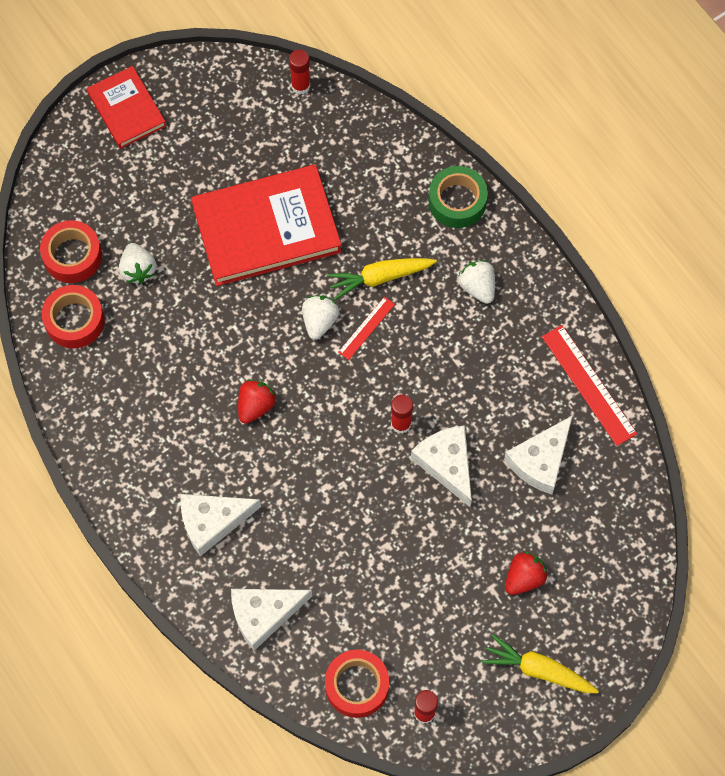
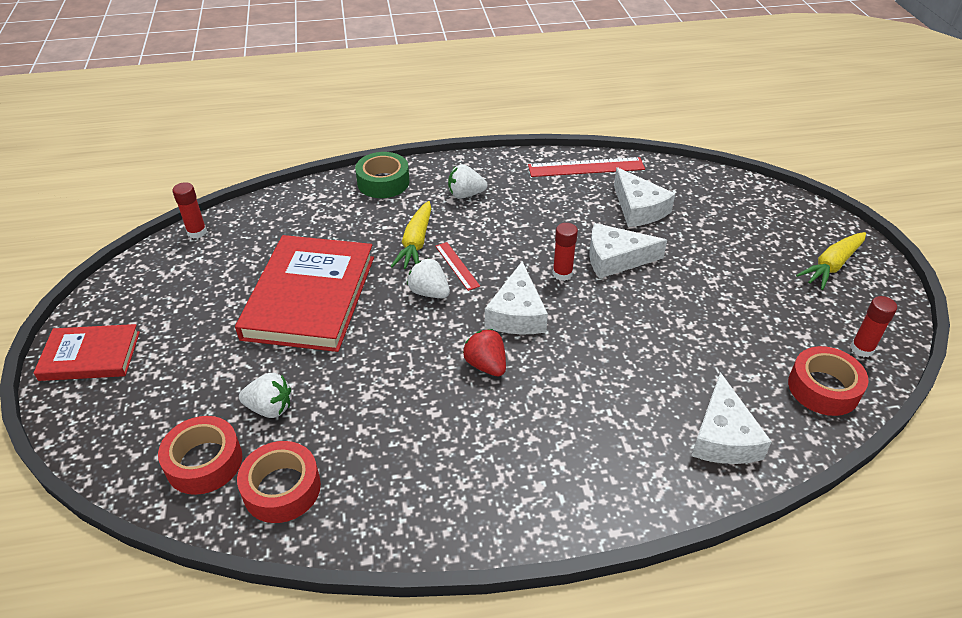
camera: 65 degrees left, 25 degrees down
white cheese [181,494,261,556] -> white cheese moved to [485,261,548,335]
red strawberry [505,552,548,595] -> none

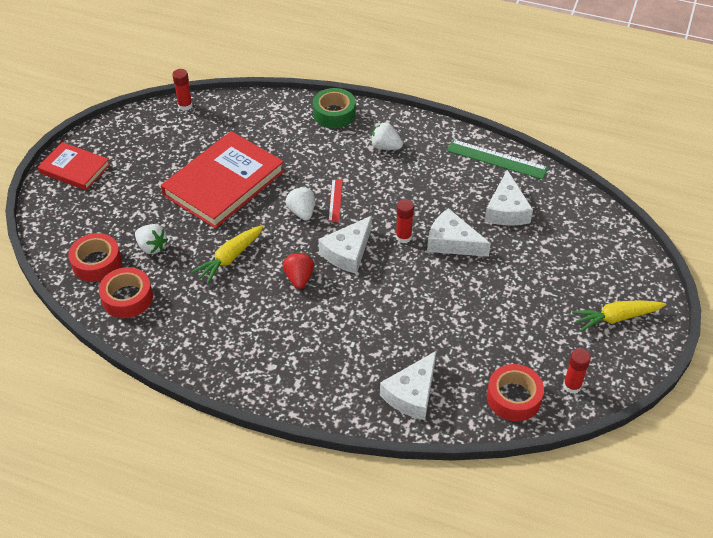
camera: 30 degrees right, 5 degrees up
yellow carrot [390,201,431,269] -> yellow carrot moved to [191,225,264,284]
red ruler [528,157,645,177] -> green ruler [447,139,548,180]

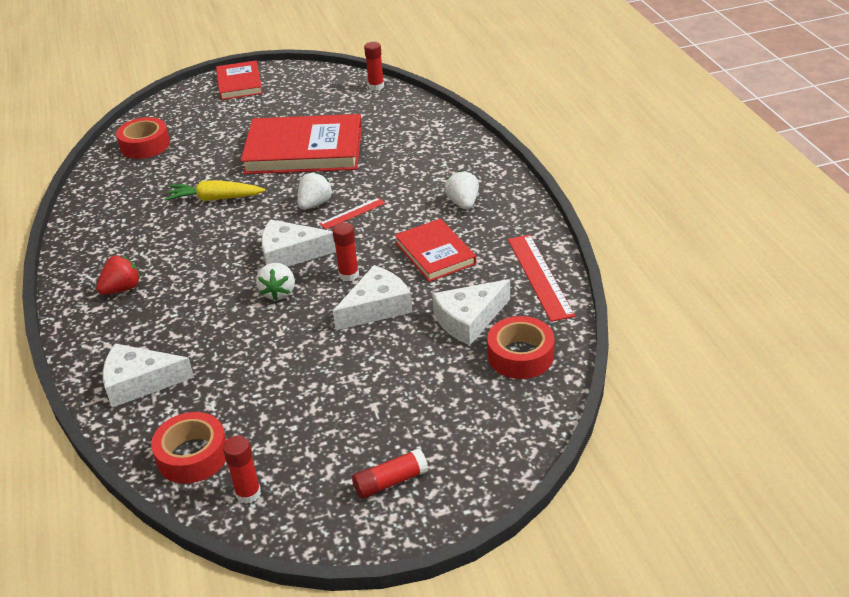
camera: 55 degrees right, 10 degrees down
red tape [99,267,153,318] -> red tape moved to [487,316,554,379]
white strawberry [135,224,168,254] -> white strawberry moved to [256,263,295,301]
red strawberry [283,252,314,289] -> red strawberry moved to [96,255,140,295]
green tape [313,88,356,128] -> none
white cheese [427,208,491,257] -> white cheese turned 60 degrees clockwise [333,265,413,331]
green ruler [447,139,548,180] -> red ruler [508,235,575,322]
yellow carrot [572,300,666,331] -> red glue stick [352,448,428,499]
none -> red book [395,219,476,282]

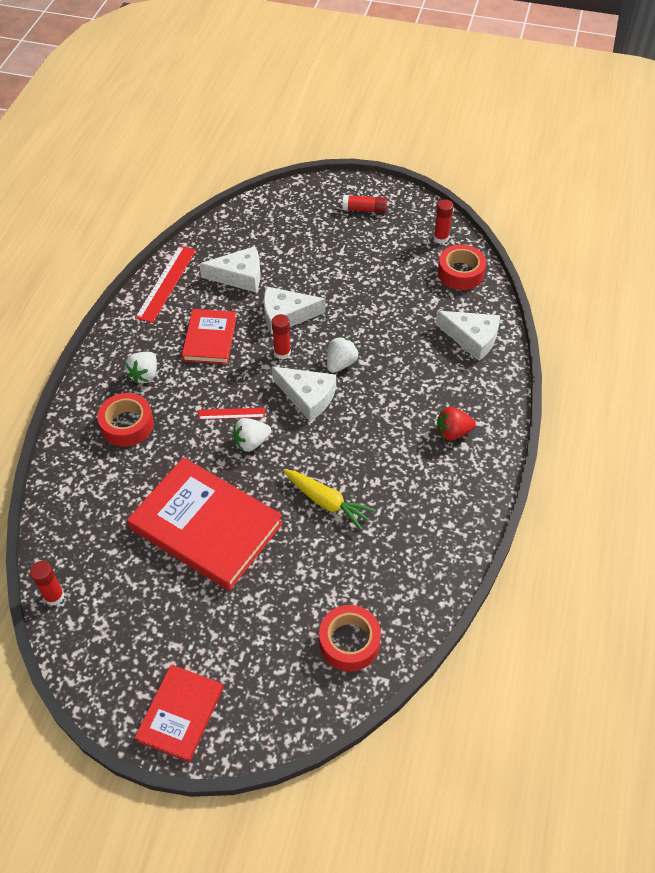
camera: 150 degrees left, 15 degrees up
red tape [487,316,554,379] -> red tape moved to [97,393,154,447]

